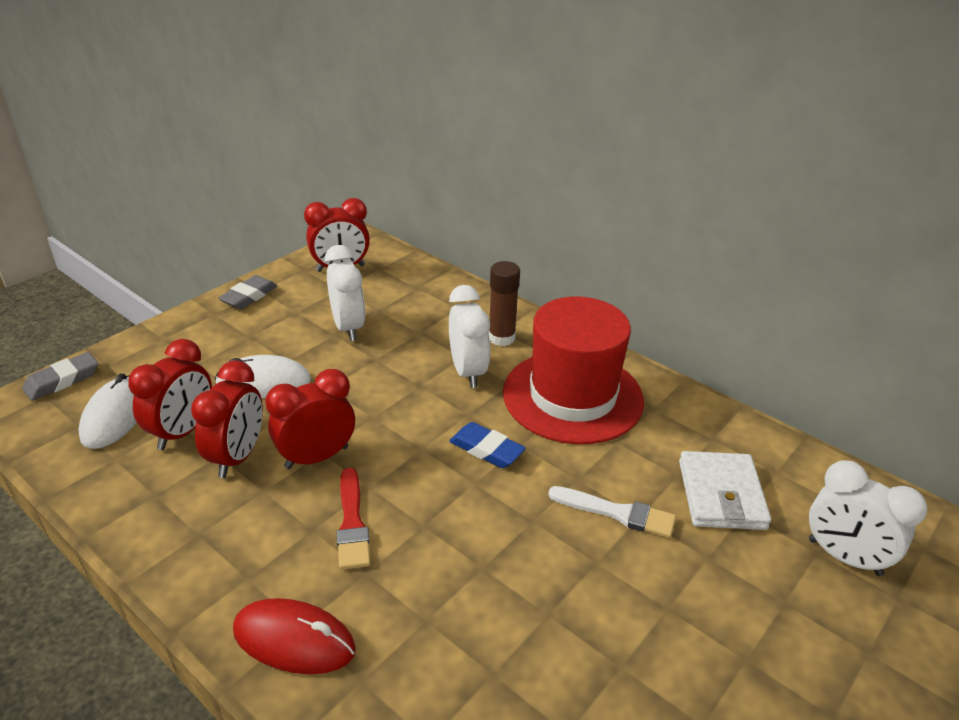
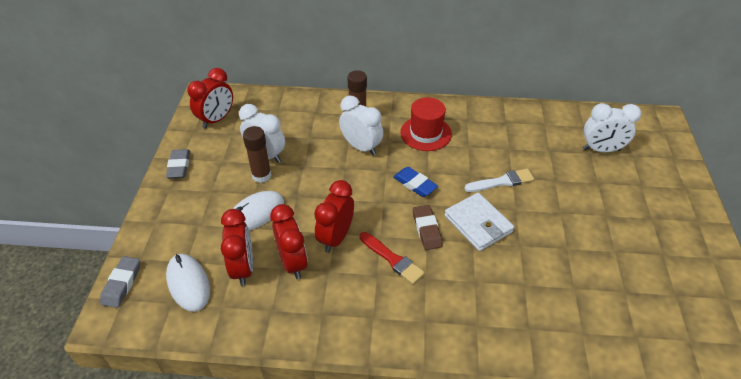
camera: 35 degrees left, 10 degrees up
red mouse [233,598,356,674] -> none
blue eraser [449,422,526,468] -> blue eraser turned 45 degrees clockwise [393,167,438,197]
red hat [503,297,644,444] -> red hat [400,97,452,151], size x0.60
white wallet [679,451,771,530] -> white wallet moved to [444,193,514,251]
none -> brown glue stick [243,126,272,183]
none -> brown eraser [413,205,443,250]

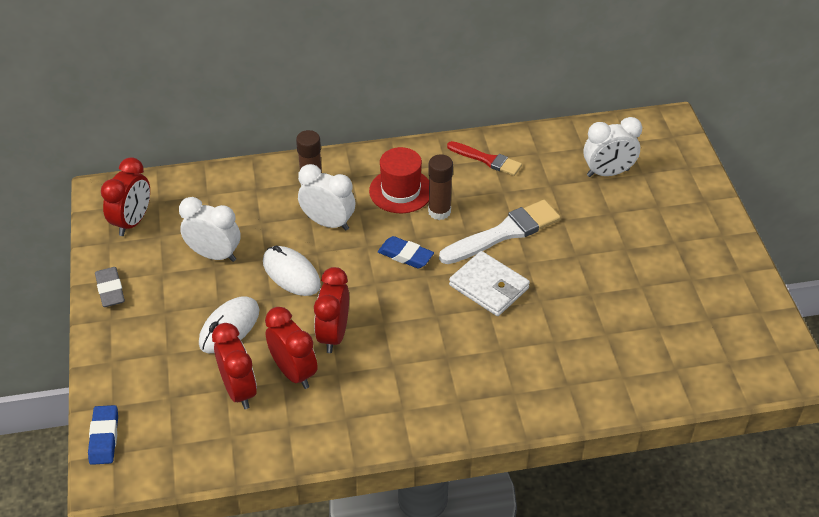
camera: 15 degrees left, 0 degrees up
grey eraser [100,256,140,308] -> blue eraser [88,405,118,465]
white mouse [166,254,210,312] -> white mouse moved to [263,245,321,296]
brown glue stick [243,126,272,183] -> brown glue stick moved to [428,155,453,220]
red brush [360,232,425,284] -> red brush moved to [447,141,522,176]
brown eraser [413,205,443,250] -> none
white brush [464,169,534,192] -> white brush [439,200,561,264], size x1.59

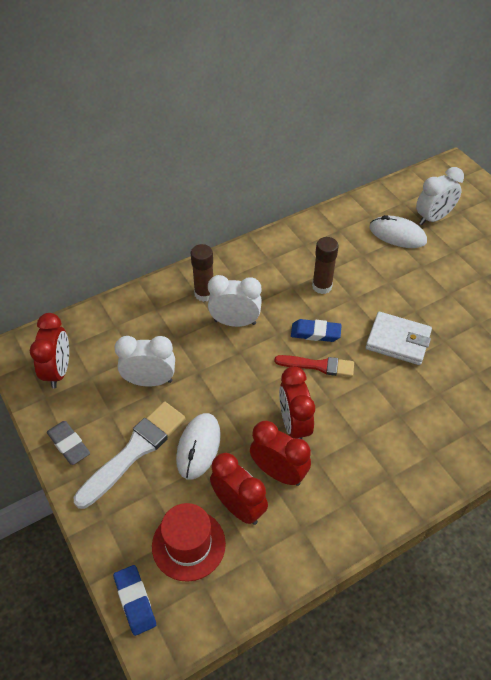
camera: 20 degrees left, 5 degrees up
white mouse [263,245,321,296] -> white mouse moved to [369,215,427,248]
red hat [369,147,429,213] -> red hat moved to [152,503,226,582]
white brush [439,200,561,264] -> white brush moved to [74,402,186,509]
red brush [447,141,522,176] -> red brush moved to [274,355,354,377]

